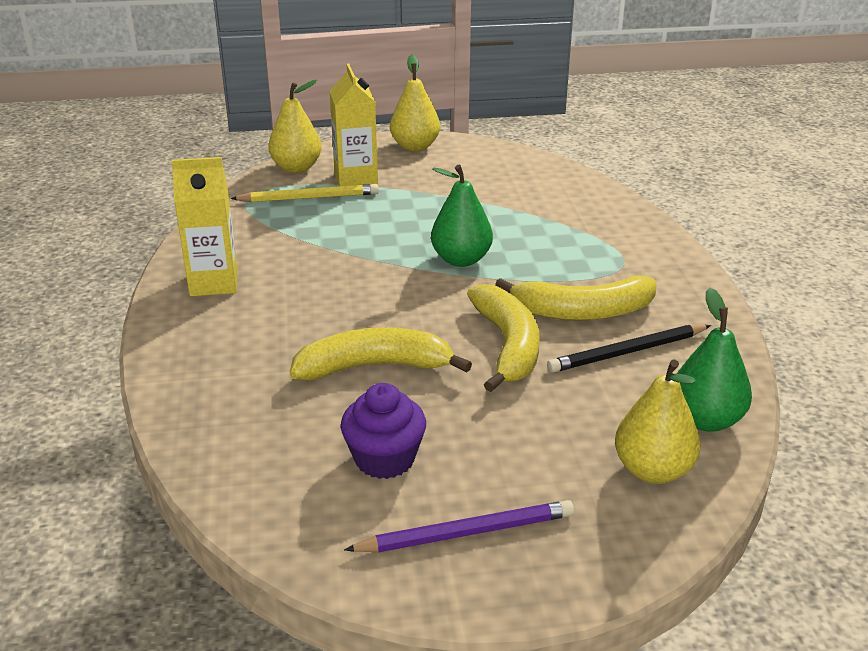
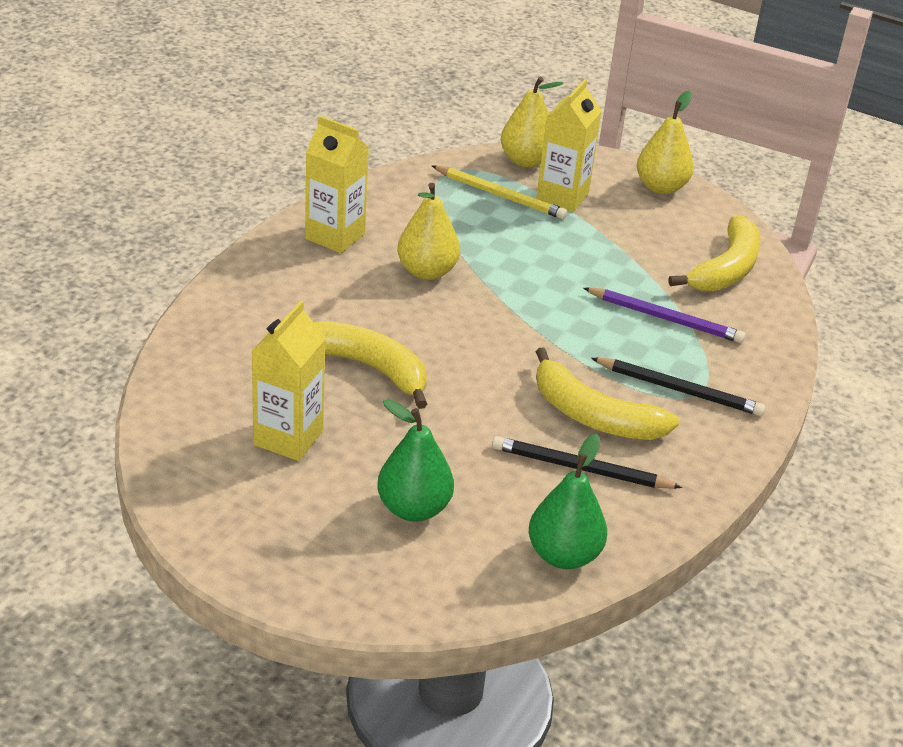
camera: 35 degrees right, 5 degrees up
purple cupcake [341,383,426,479] -> yellow carton [251,300,326,461]
purple pencil [344,500,574,553] -> purple pencil moved to [583,287,746,343]
green pear [431,165,493,267] -> green pear moved to [377,399,454,522]
yellow banana [467,284,540,392] -> yellow banana moved to [668,216,760,291]
yellow pear [615,360,701,484] -> yellow pear moved to [397,183,460,280]
none -> black pencil [591,358,766,416]

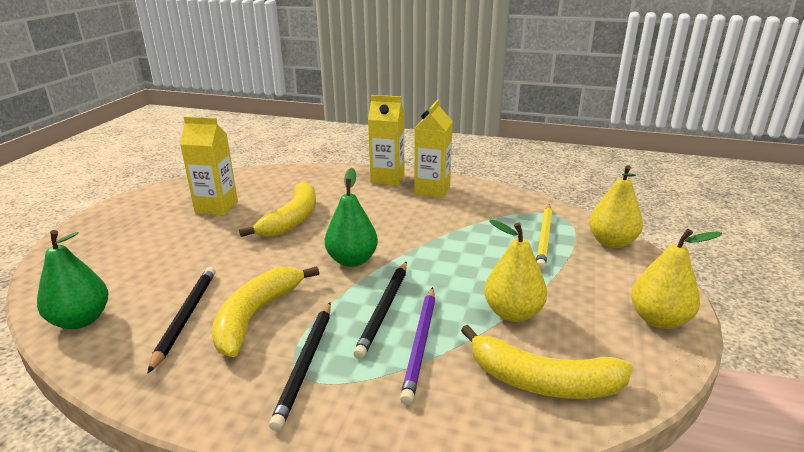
camera: 80 degrees right, 10 degrees down
green pear [377,399,454,522] -> green pear moved to [325,168,378,267]
yellow pear [397,183,460,280] -> yellow pear moved to [484,219,547,322]
yellow carton [536,79,602,212] -> yellow carton moved to [368,95,404,186]
none -> black pencil [353,262,407,359]

